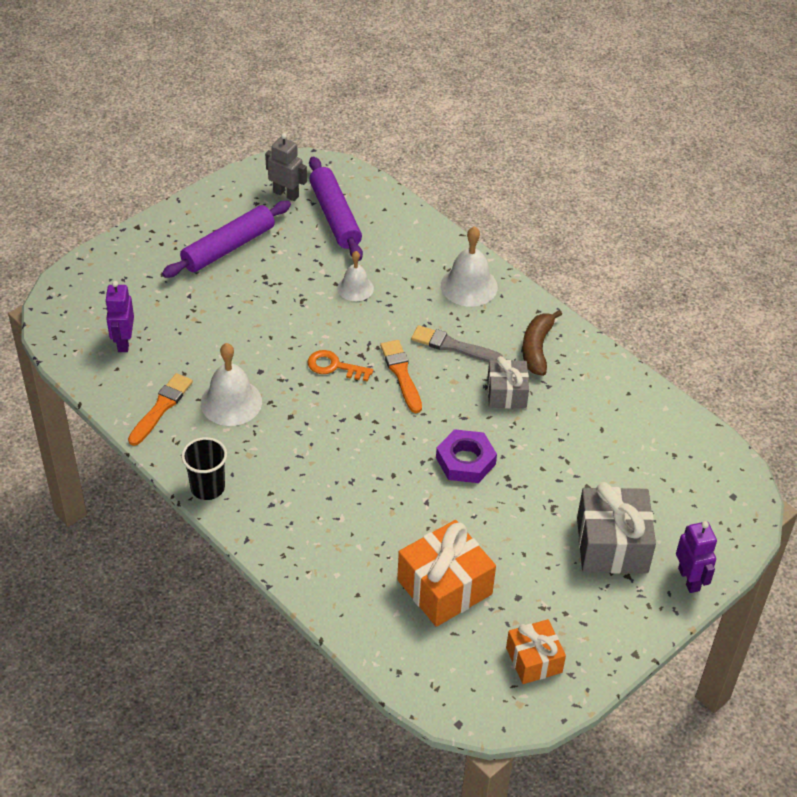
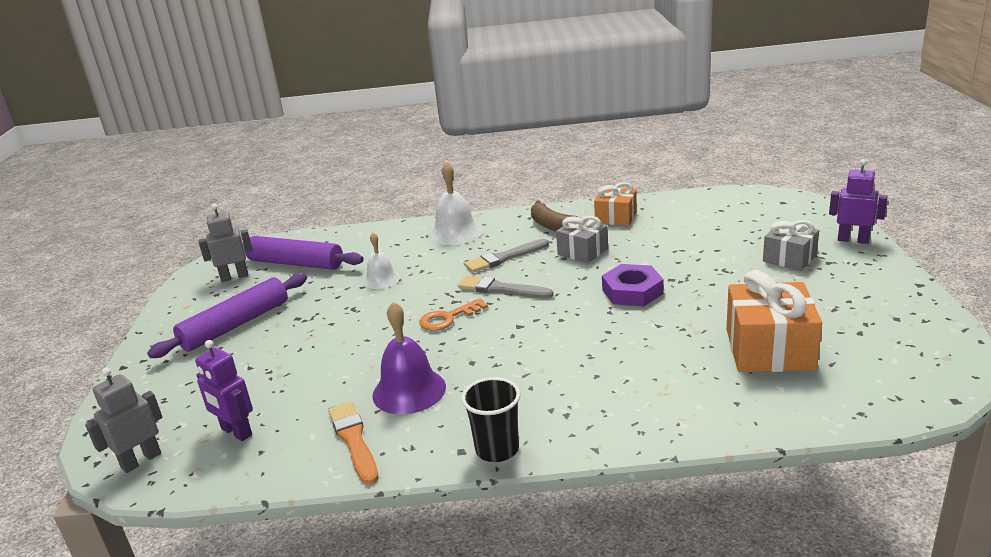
camera: 45 degrees left, 20 degrees down
purple rolling pin [162,201,291,278] -> purple rolling pin turned 45 degrees clockwise [147,273,307,358]
white bell [201,343,262,426] -> purple bell [372,302,446,414]
orange brush [380,340,422,413] -> grey brush [458,276,554,299]
orange gift [506,619,566,684] -> orange gift moved to [594,182,637,226]
grey gift [577,482,656,574] -> grey gift [763,220,819,271], size x0.62
none -> grey robot [85,367,162,473]

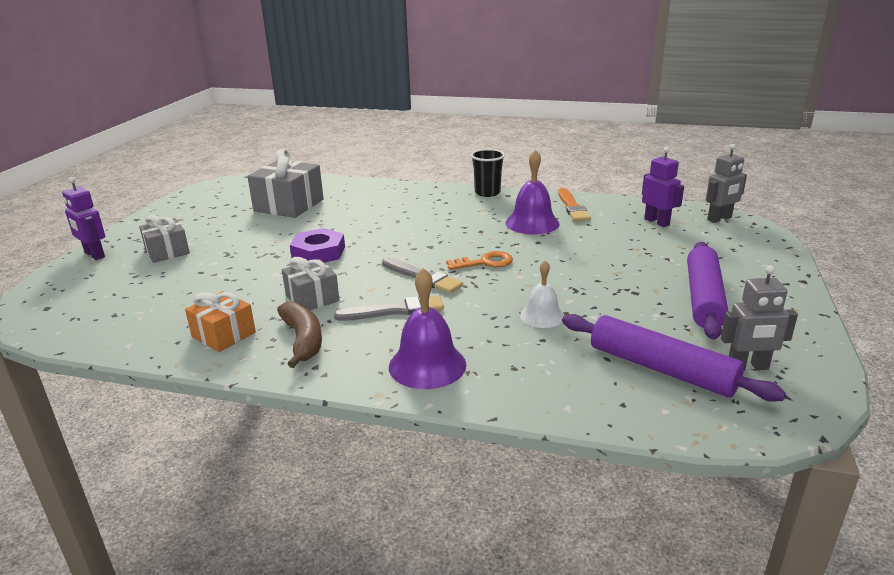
camera: 165 degrees left, 0 degrees up
purple rolling pin [147,273,307,358] -> purple rolling pin turned 45 degrees counterclockwise [687,242,729,340]
white bell [429,162,482,245] -> purple bell [389,268,466,389]
orange gift [726,270,822,372] -> grey gift [247,149,324,218]

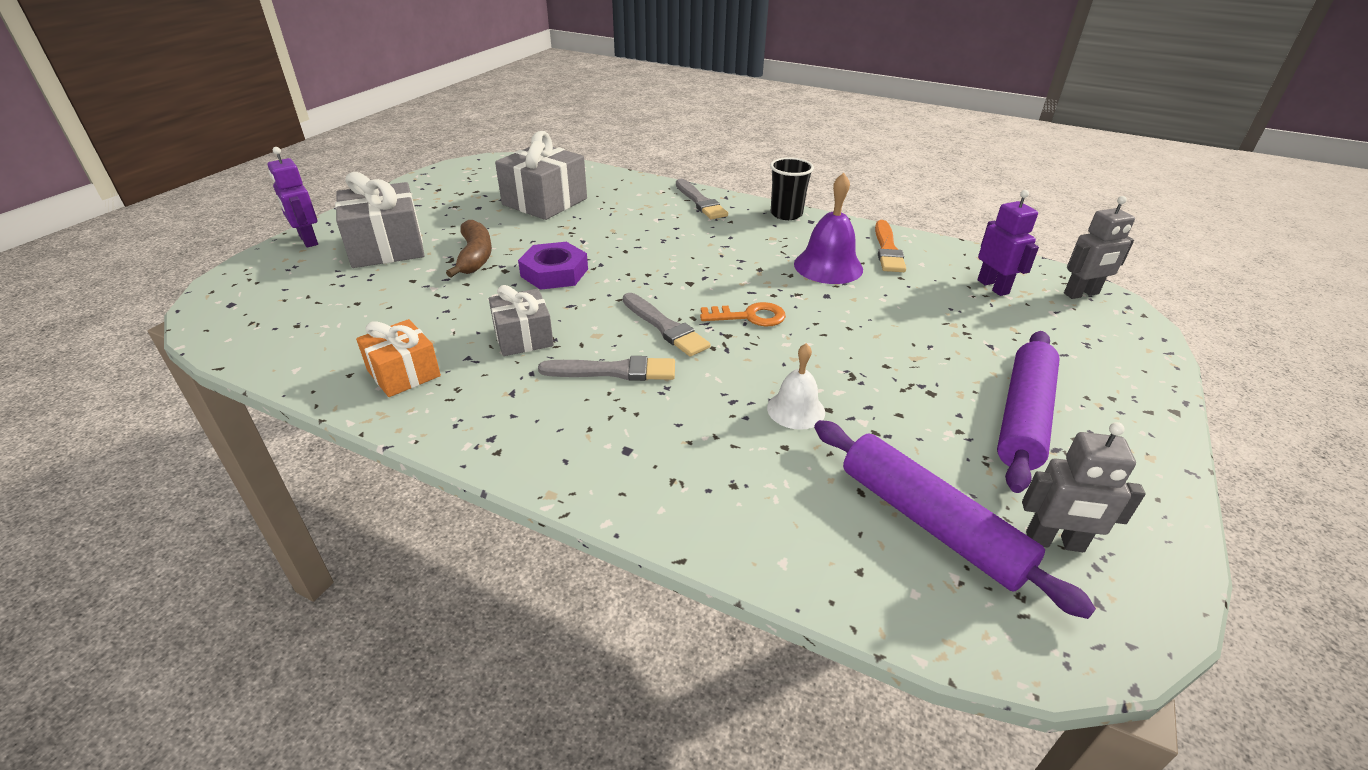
camera: 10 degrees right, 10 degrees up
grey gift [139,215,190,263] -> grey gift [335,172,425,268], size x1.62
brown banana [277,302,322,368] -> brown banana moved to [446,220,492,277]
purple bell [389,268,466,389] -> none
none -> grey brush [676,179,728,219]

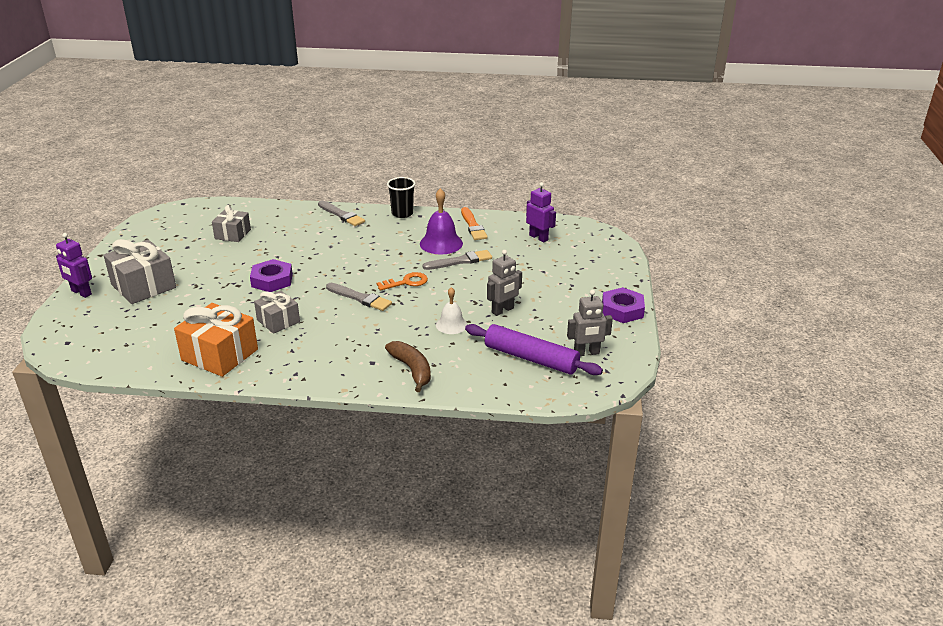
camera: 20 degrees left, 5 degrees down
orange gift [356,319,441,397] -> orange gift [174,303,258,377], size x1.62
brown banana [446,220,492,277] -> brown banana moved to [385,341,431,392]
grey gift [495,131,587,220] -> grey gift [212,205,251,242], size x0.62
grey brush [538,356,675,381] -> grey brush moved to [422,250,492,270]
purple rolling pin [997,331,1060,493] -> none
grey robot [1064,196,1135,299] -> grey robot moved to [487,250,522,316]
none -> purple nut [602,287,645,323]

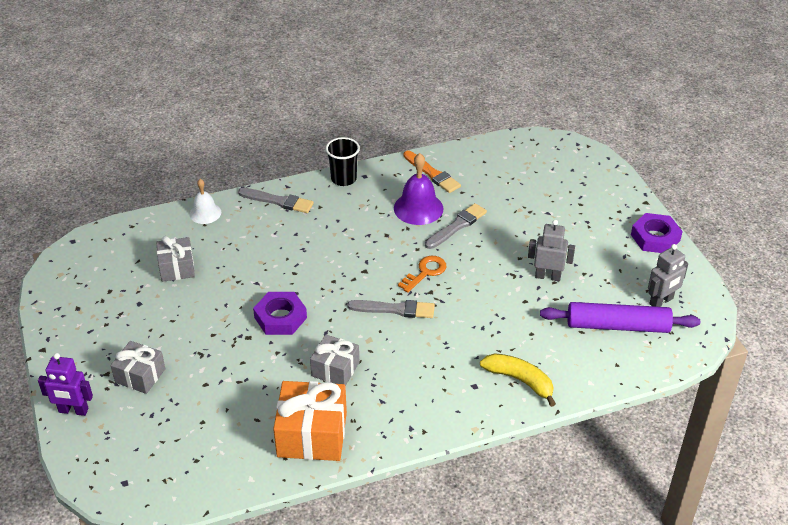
camera: 25 degrees left, 10 degrees up
grey gift [104,239,176,304] -> grey gift [110,341,165,394], size x0.62
brown banana [385,341,431,392] -> yellow banana [480,354,556,407]
white bell [436,287,468,334] -> white bell moved to [189,179,221,224]
grey robot [487,250,522,316] -> grey robot turned 105 degrees counterclockwise [528,220,575,281]
purple robot [526,182,556,243] -> none

